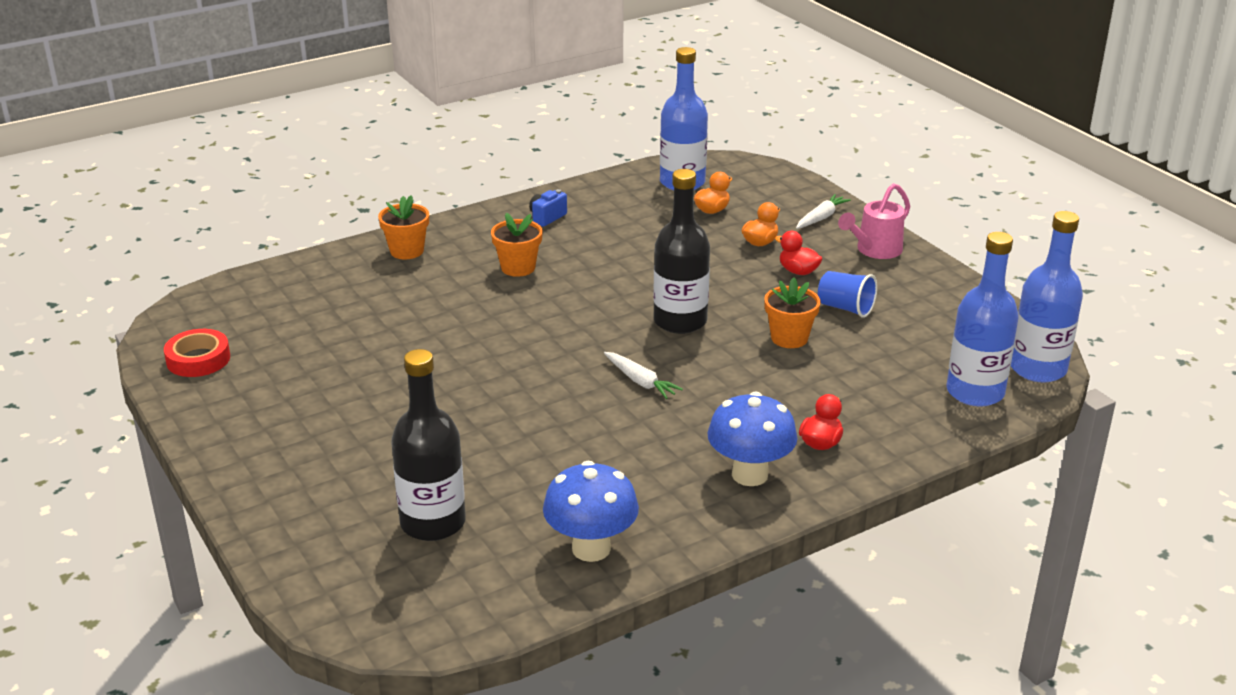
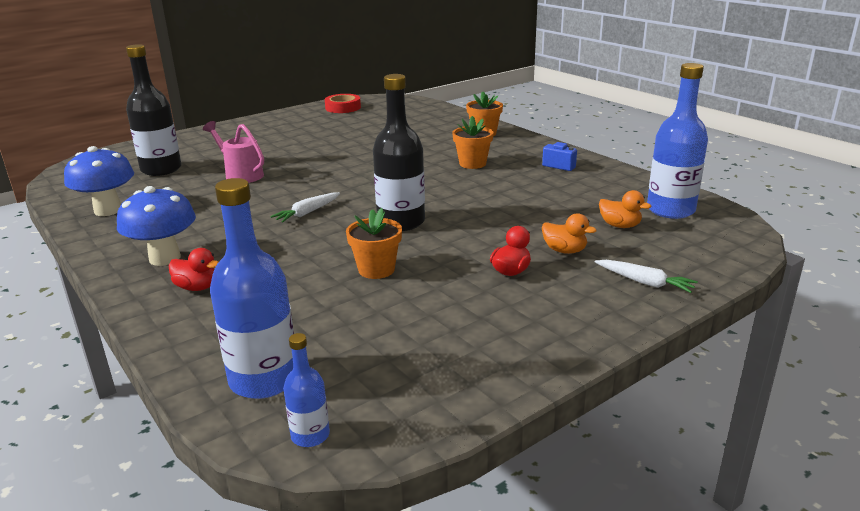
camera: 85 degrees right, 5 degrees down
blue cup [818,271,877,318] -> none
pink watering can [838,183,910,259] -> pink watering can moved to [203,121,264,183]
blue bottle [1011,211,1083,382] -> blue bottle [283,333,330,447], size x0.50

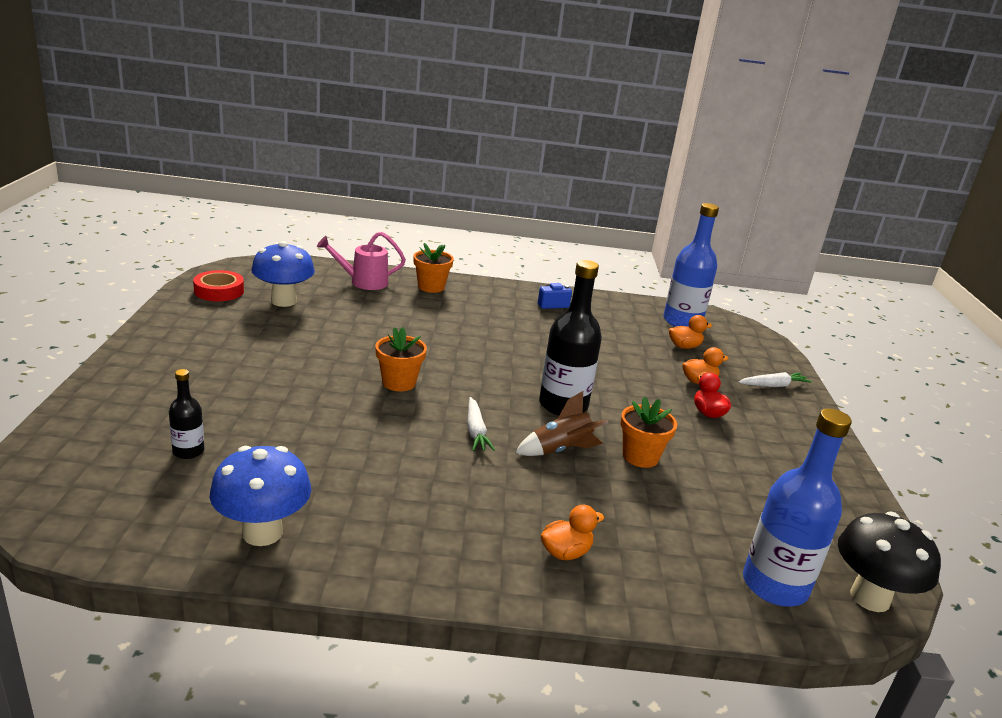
camera: 55 degrees left, 0 degrees up
blue mushroom [117,186,196,266] -> blue mushroom moved to [251,241,315,307]
black bottle [126,44,182,176] -> black bottle [169,369,205,459], size x0.50
red duck [169,248,218,291] -> orange duck [541,505,604,560]
pink watering can [203,121,264,183] -> pink watering can moved to [317,232,406,290]
blue bottle [283,333,330,447] -> black mushroom [838,512,941,612]
orange flower pot [452,116,494,169] -> orange flower pot moved to [375,327,427,392]
none -> brown rocket [515,391,608,456]

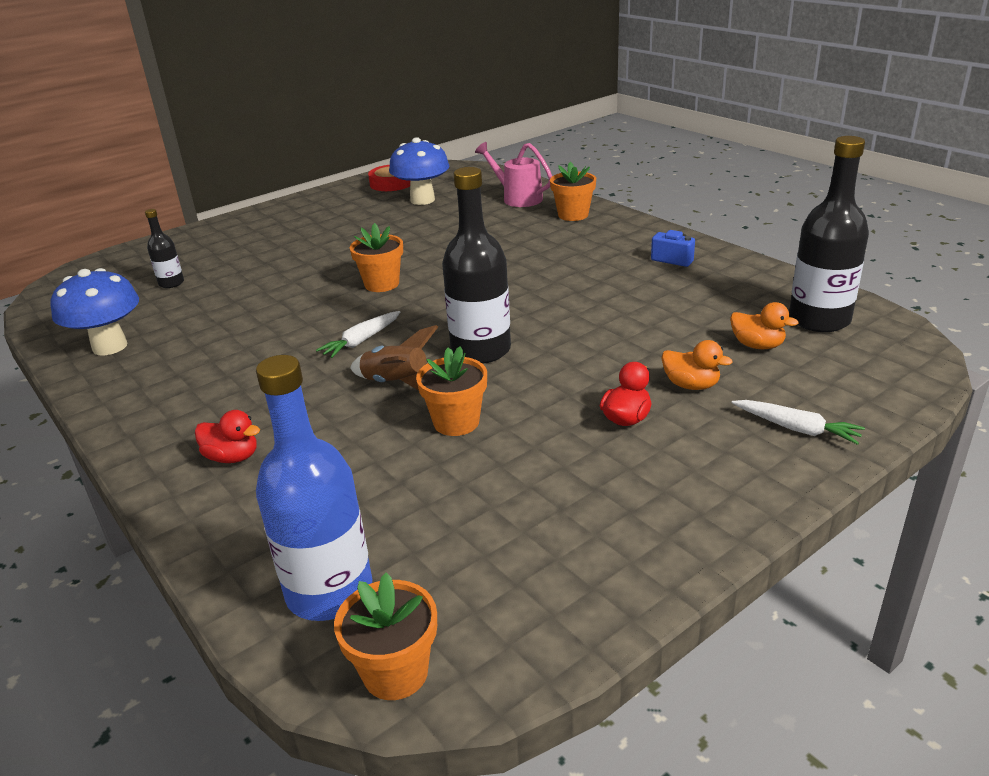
camera: 55 degrees right, 5 degrees up
orange duck [541,505,604,560] -> red duck [195,410,260,463]
blue bottle [663,203,719,327] -> black bottle [789,136,869,332]
black mushroom [838,512,941,612] -> orange flower pot [334,573,437,700]

